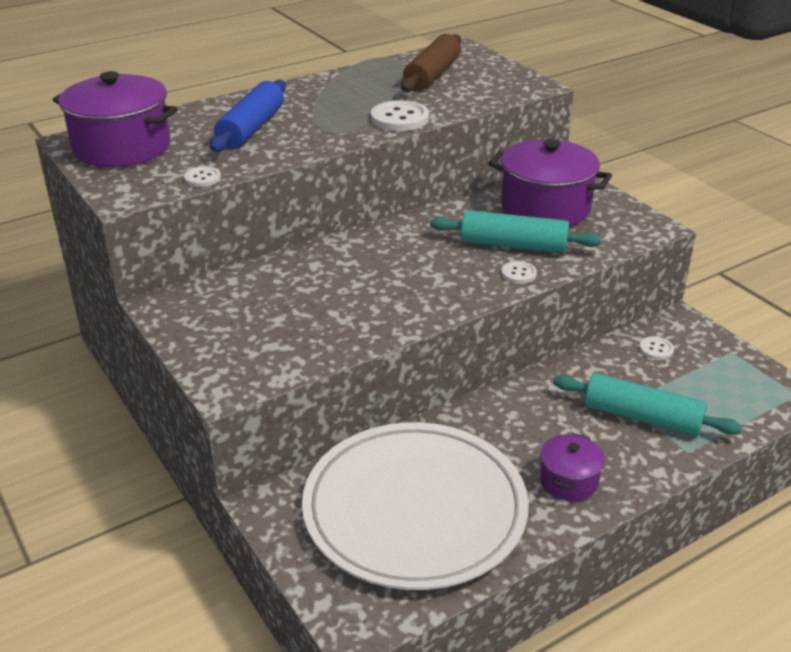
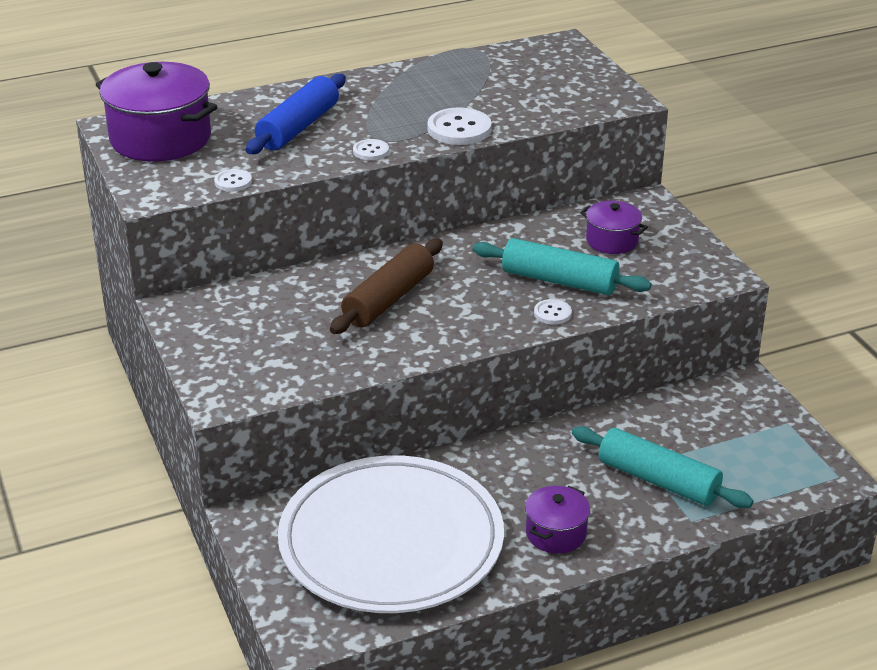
camera: 10 degrees right, 0 degrees up
brown rolling pin [401,34,461,92] -> brown rolling pin moved to [330,239,443,334]
purple pot [488,139,612,226] -> purple pot [580,201,648,254], size x0.52
white button [639,336,674,360] -> white button moved to [353,139,389,160]

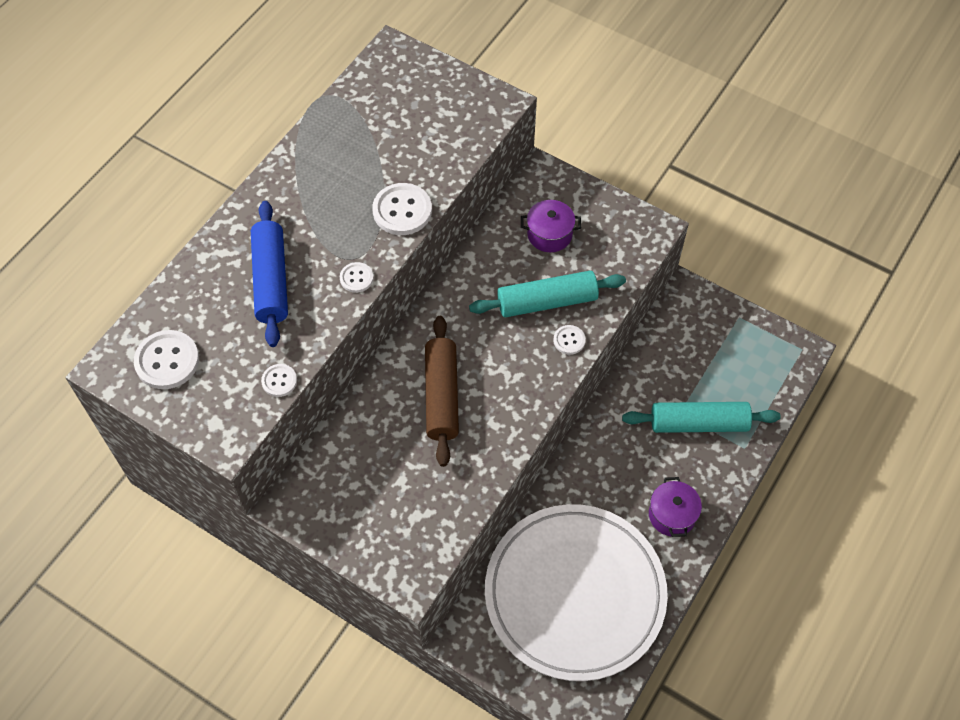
camera: 35 degrees left, 25 degrees up
purple pot [96,62,217,162] -> white button [134,330,199,389]

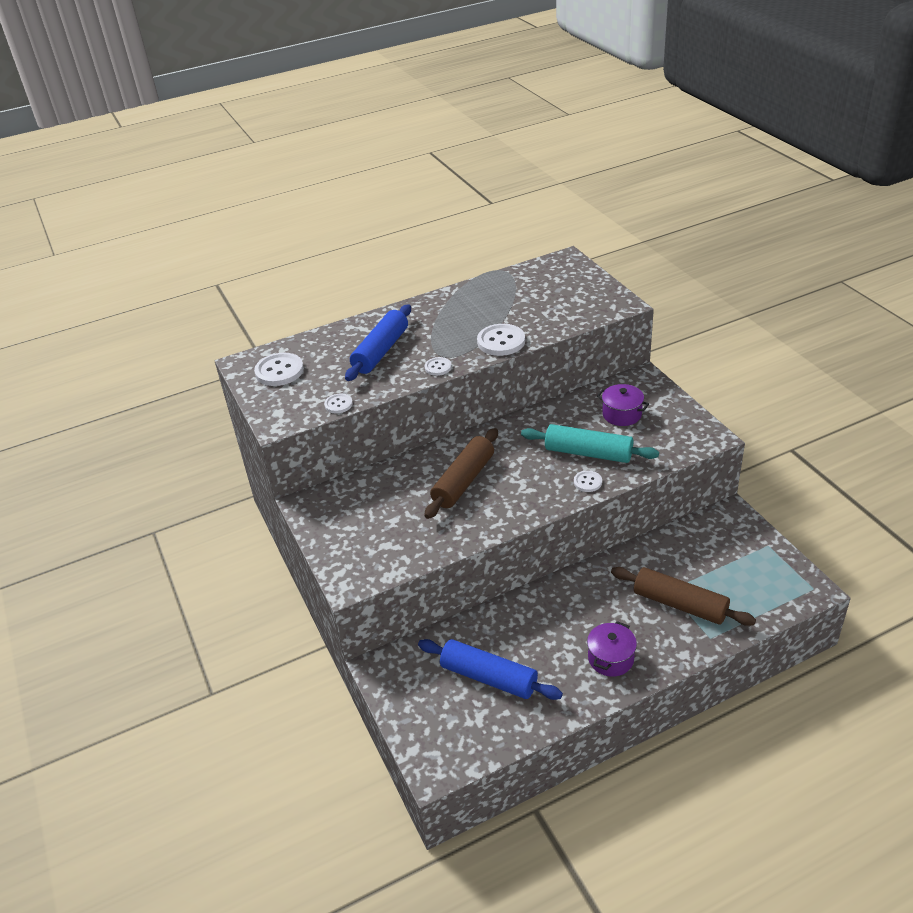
camera: 35 degrees right, 20 degrees down
white plate [485,504,668,681] -> blue rolling pin [418,639,563,700]
turquoise rolling pin [622,402,781,433] -> brown rolling pin [611,567,756,626]

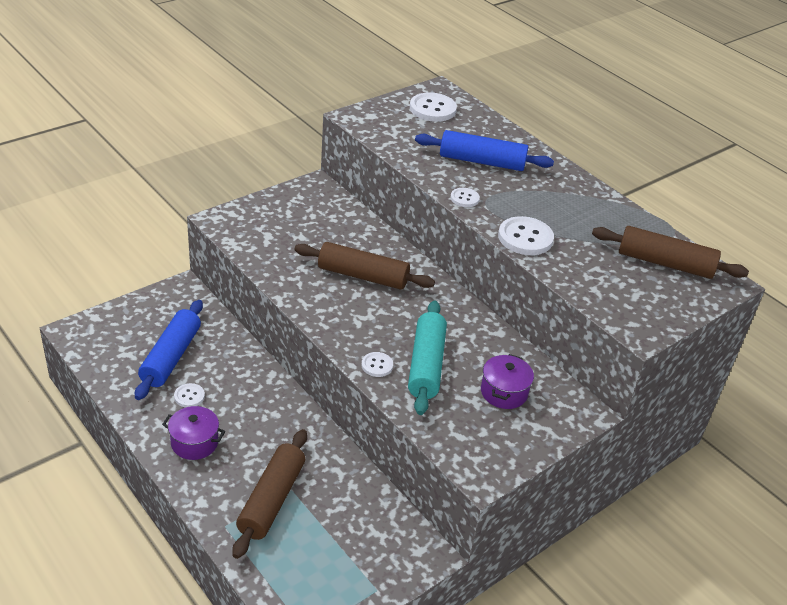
camera: 70 degrees right, 0 degrees up
white button [324,394,353,413] -> white button moved to [174,383,205,408]
none -> brown rolling pin [592,226,749,279]

